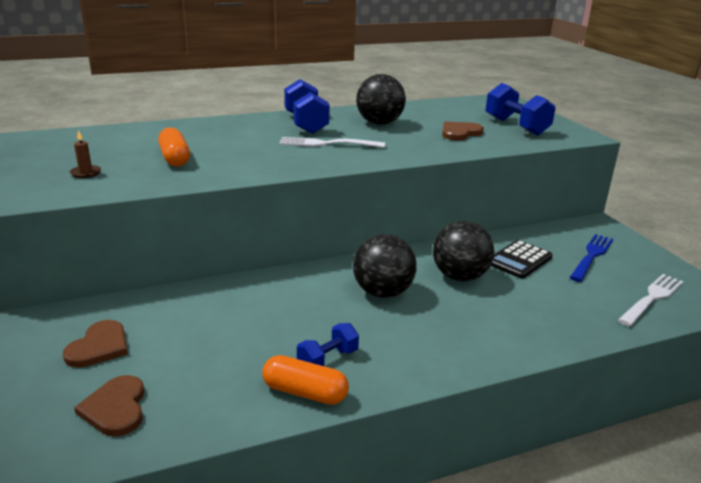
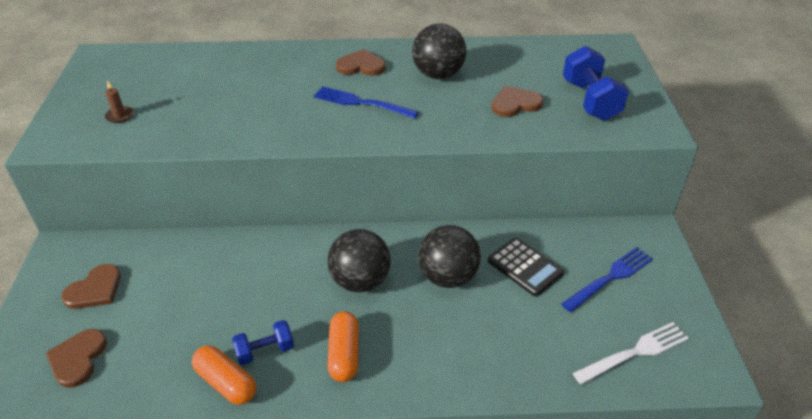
camera: 20 degrees right, 15 degrees up
orange capsule [158,127,190,167] -> orange capsule moved to [328,311,359,382]
white fork [279,137,385,148] -> blue fork [314,86,419,119]
blue dumbbell [284,79,330,134] -> brown heart [336,49,386,76]
black calculator [491,240,553,278] -> black calculator turned 105 degrees counterclockwise [488,238,564,297]

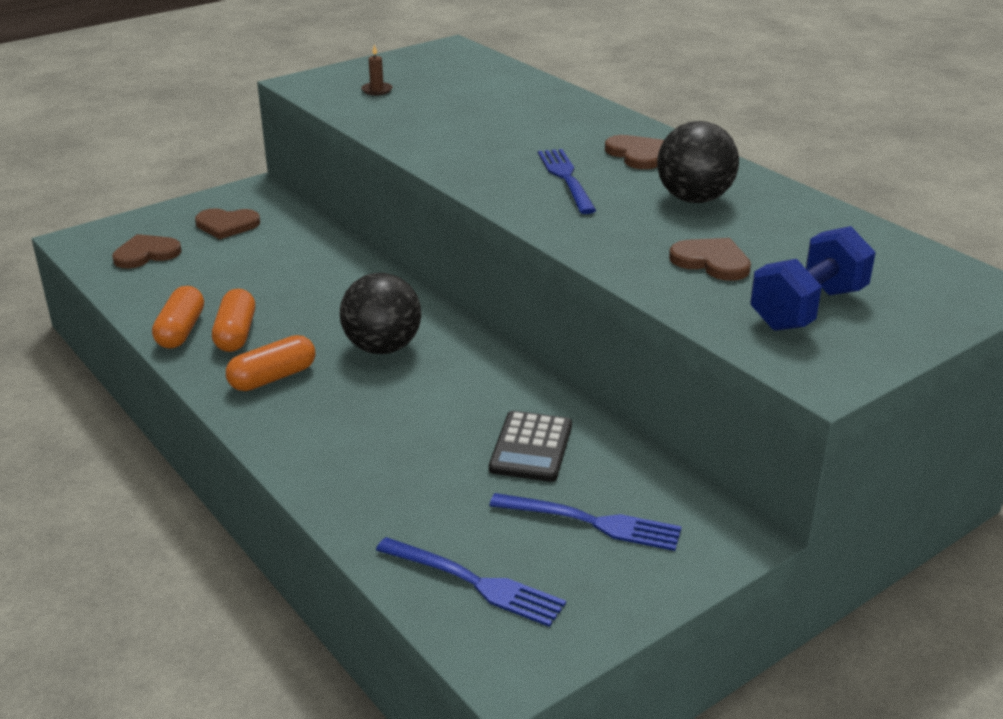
camera: 55 degrees right, 10 degrees down
blue dumbbell [232,320,294,365] -> orange capsule [212,289,255,352]
black ball [418,225,481,288] -> none
white fork [573,322,689,385] -> blue fork [376,537,566,627]

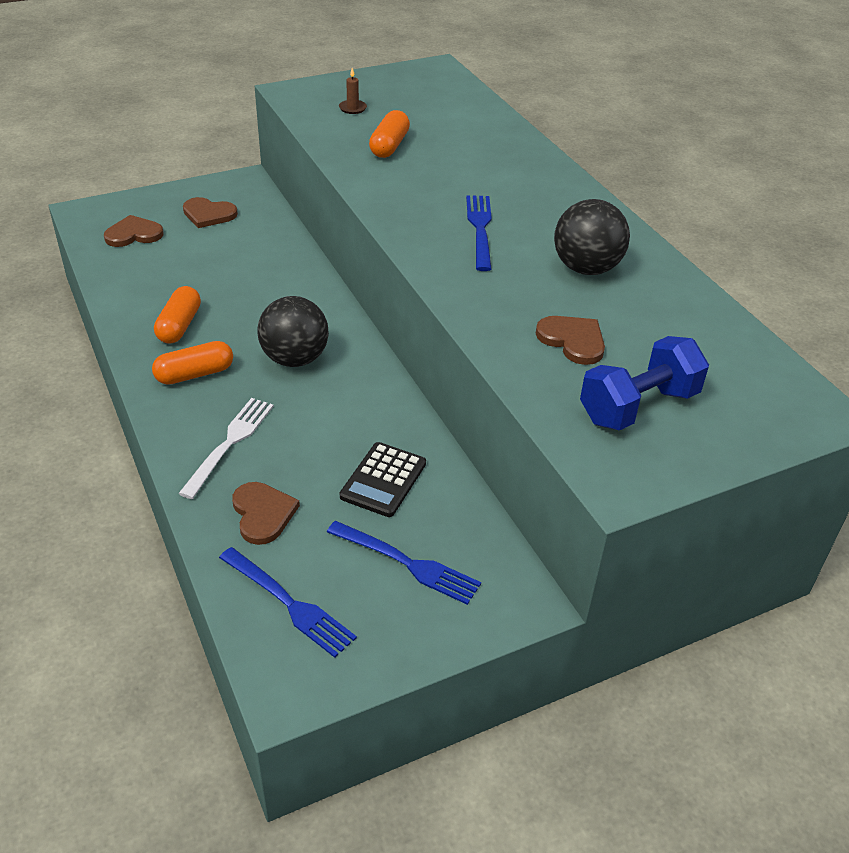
camera: 10 degrees right, 10 degrees up
orange capsule [152,286,204,349] -> orange capsule moved to [369,110,410,158]
brown heart [605,135,664,169] -> brown heart moved to [232,482,300,545]
none -> white fork [178,398,274,499]

